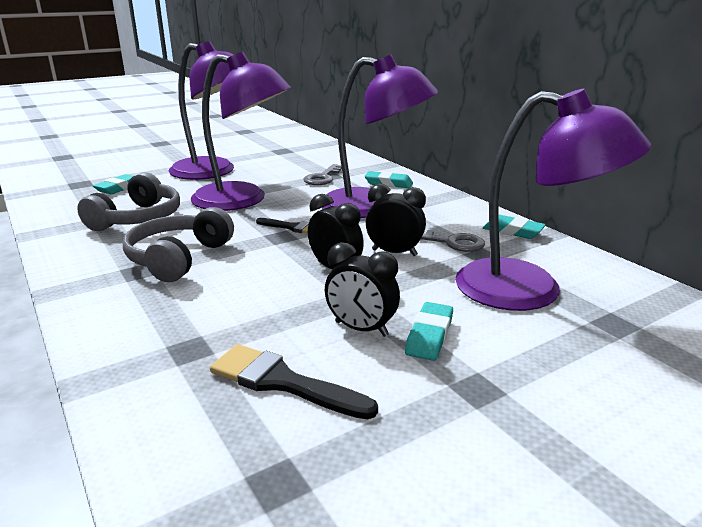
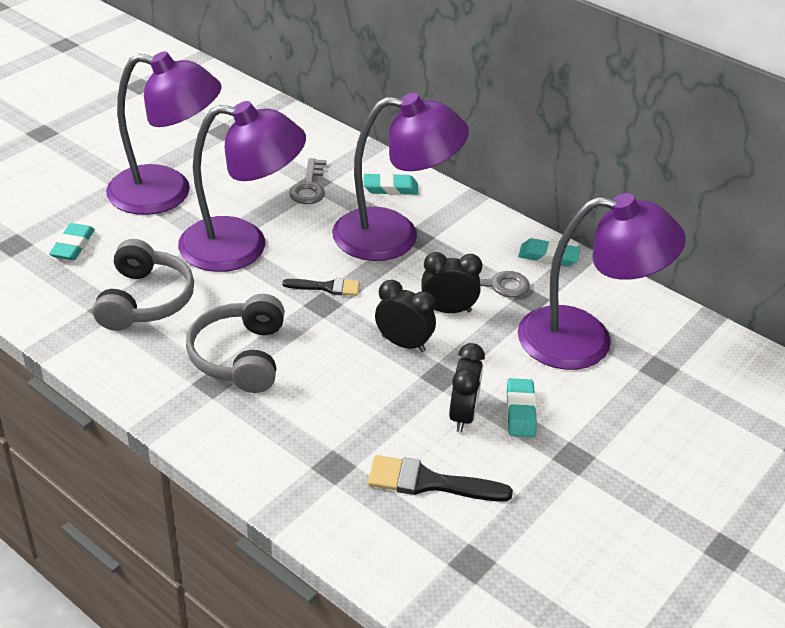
camera: 20 degrees left, 15 degrees up
black clock [325,242,400,337] -> black clock turned 90 degrees counterclockwise [449,343,485,432]

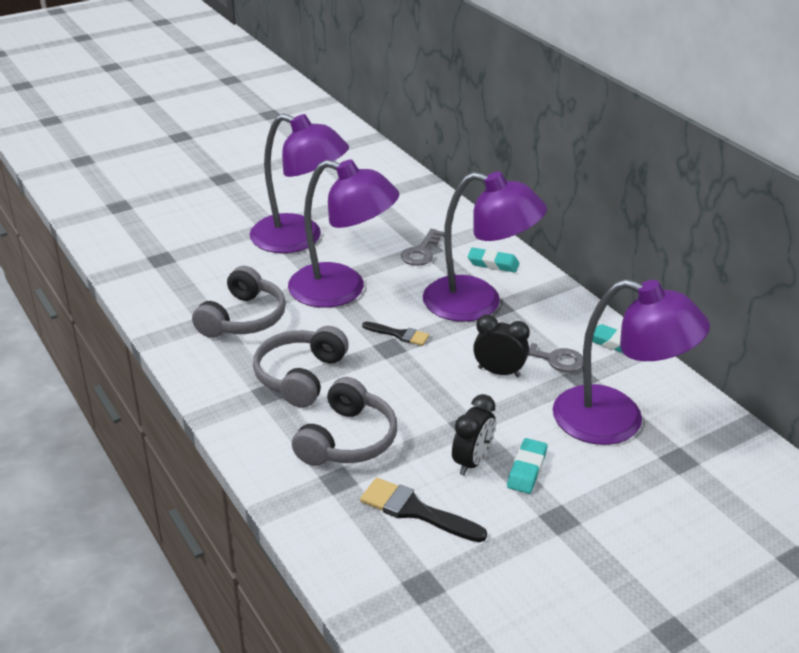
camera: 20 degrees right, 5 degrees down
turquoise eraser [49,223,95,260] -> none
black clock [375,280,436,352] -> none
none -> grey headphones [292,377,397,466]

